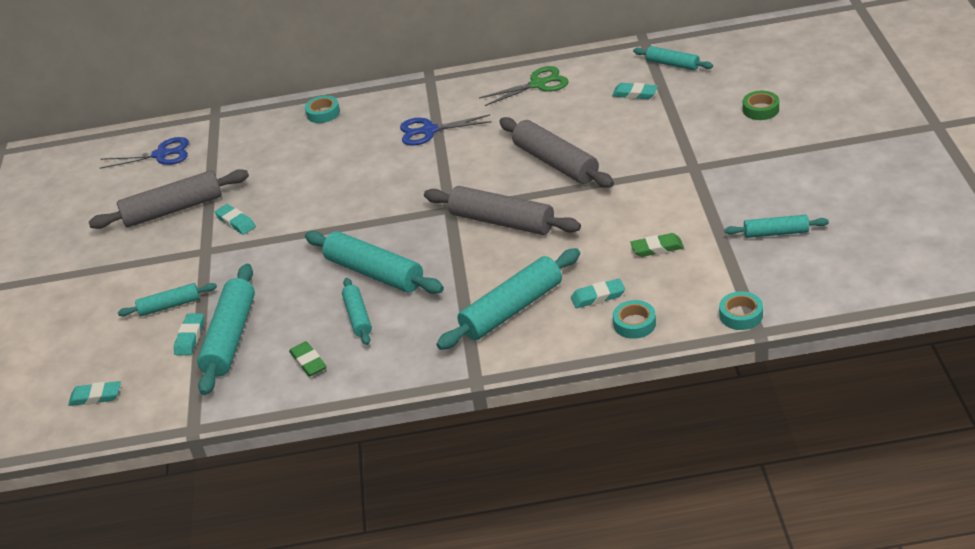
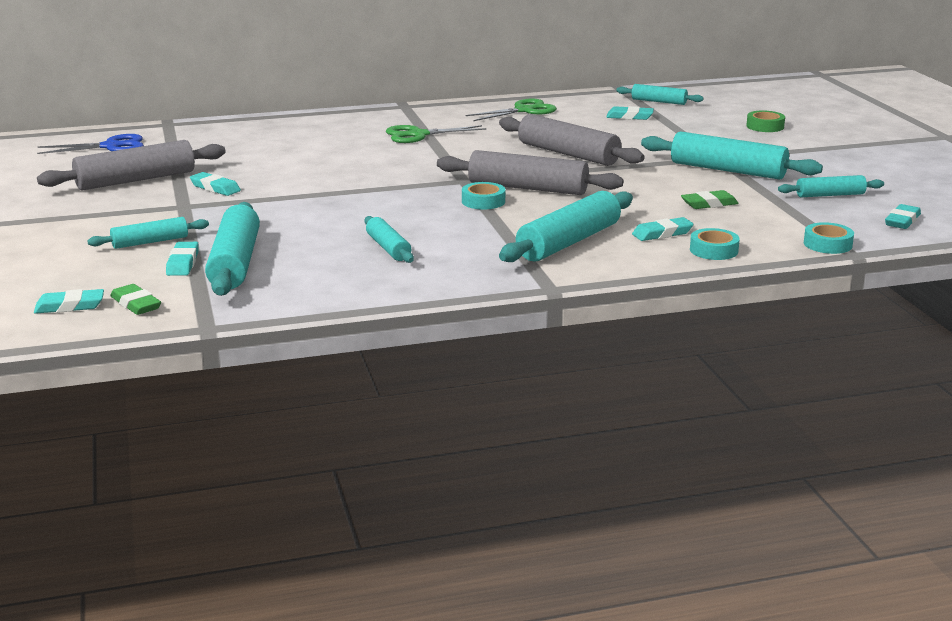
camera: 15 degrees left, 15 degrees down
green eraser [289,341,327,377] -> green eraser moved to [110,284,161,315]
turquoise tape [305,95,340,123] -> turquoise tape moved to [462,182,505,210]
turquoise rolling pin [305,231,444,294] -> turquoise rolling pin moved to [641,131,823,180]
blue scissors [400,114,492,146] -> green scissors [386,125,486,143]
none -> turquoise eraser [885,204,921,229]

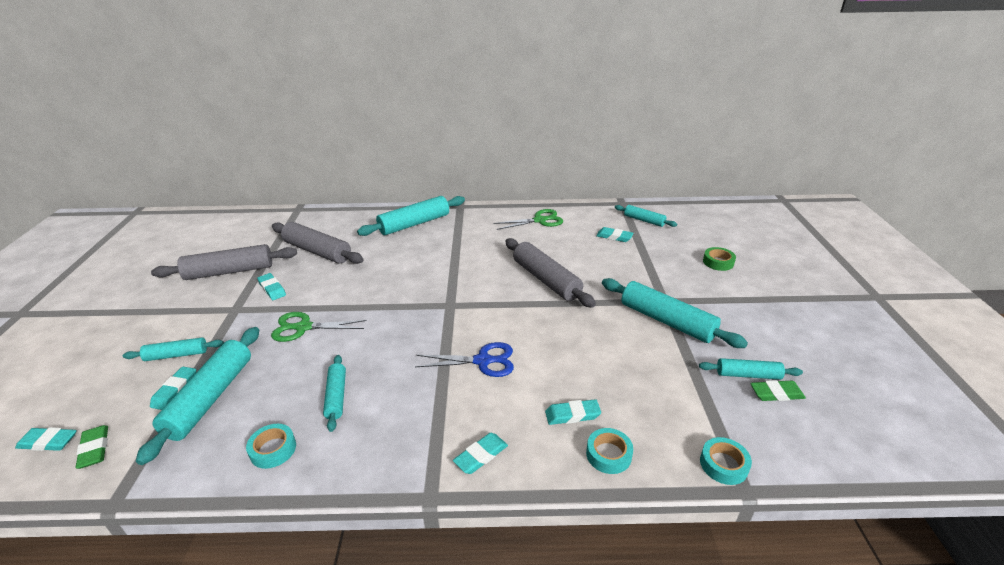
camera: 15 degrees right, 10 degrees up
blue scissors [37,134,144,154] -> blue scissors moved to [415,342,514,377]
green scissors [386,125,486,143] -> green scissors moved to [271,312,367,342]
grey rolling pin [437,150,624,195] -> grey rolling pin moved to [272,222,364,264]
turquoise tape [462,182,505,210] -> turquoise tape moved to [246,424,296,469]
turquoise rolling pin [499,191,633,262] -> turquoise rolling pin moved to [357,196,465,236]
green eraser [681,190,738,209] -> green eraser moved to [750,380,806,401]
turquoise eraser [885,204,921,229] -> turquoise eraser moved to [453,433,508,474]

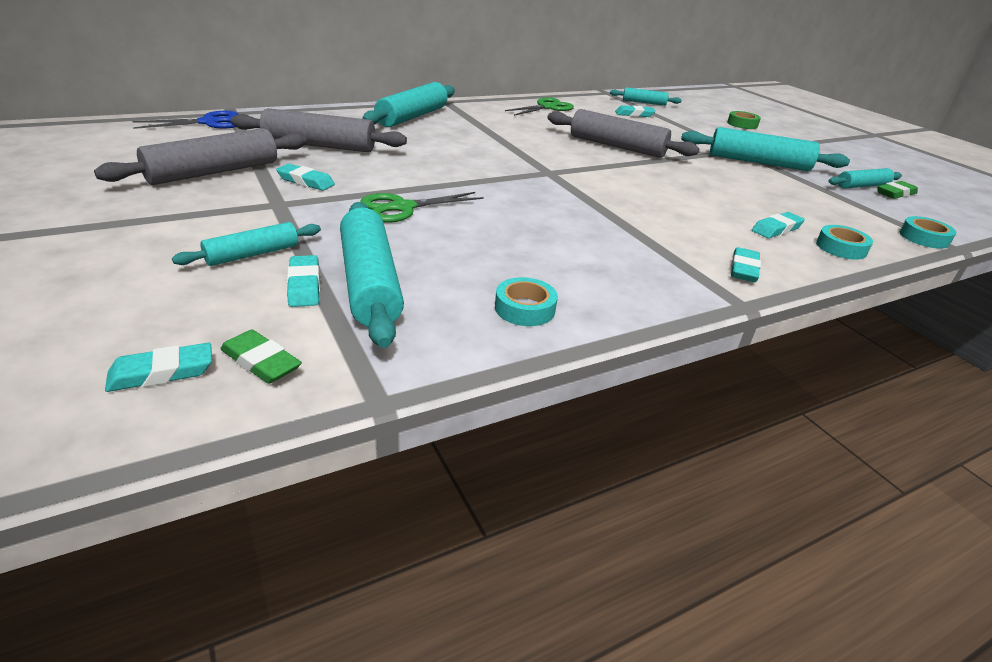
camera: 30 degrees left, 0 degrees up
turquoise rolling pin [323,355,346,432] -> none
blue scissors [415,342,514,377] -> blue scissors moved to [132,111,238,129]

